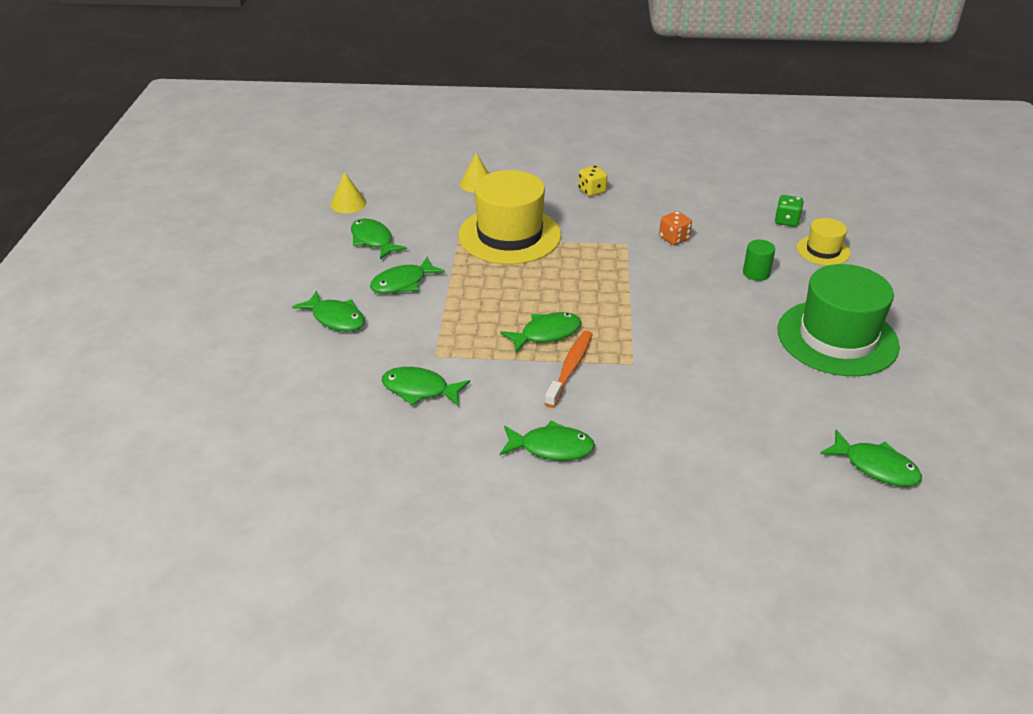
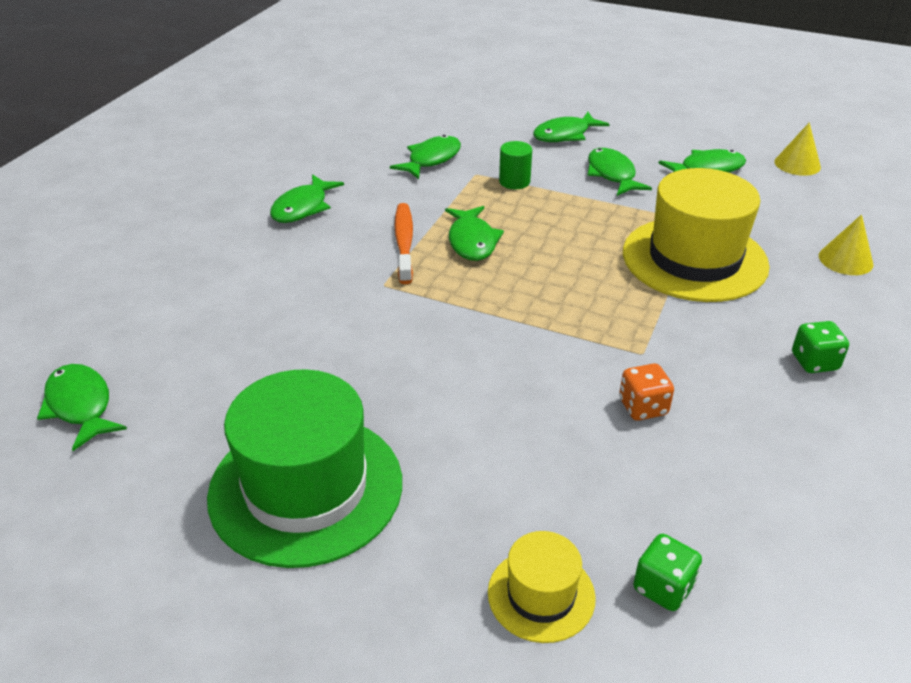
camera: 110 degrees right, 0 degrees up
orange toothbrush [545,331,593,408] -> orange toothbrush turned 135 degrees counterclockwise [394,203,413,284]
yellow dice [578,166,607,196] -> green dice [792,321,849,373]
green cylinder [743,240,775,281] -> green cylinder moved to [499,141,532,189]
green fish [820,430,922,487] -> green fish turned 90 degrees clockwise [37,364,127,451]

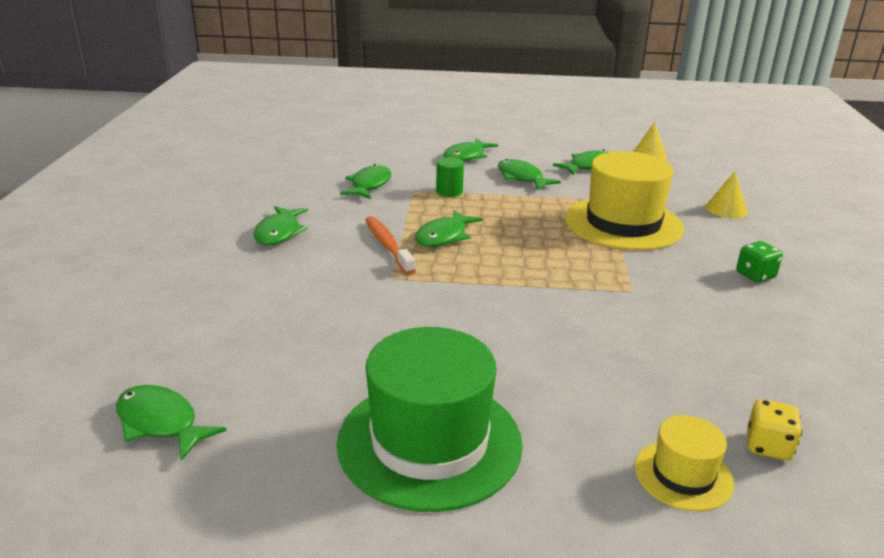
camera: 20 degrees left, 10 degrees down
green fish [445,206,504,261] -> green fish turned 60 degrees clockwise [415,210,483,247]
orange dice [619,364,674,421] -> none
green dice [633,534,702,611] -> yellow dice [747,399,802,460]

